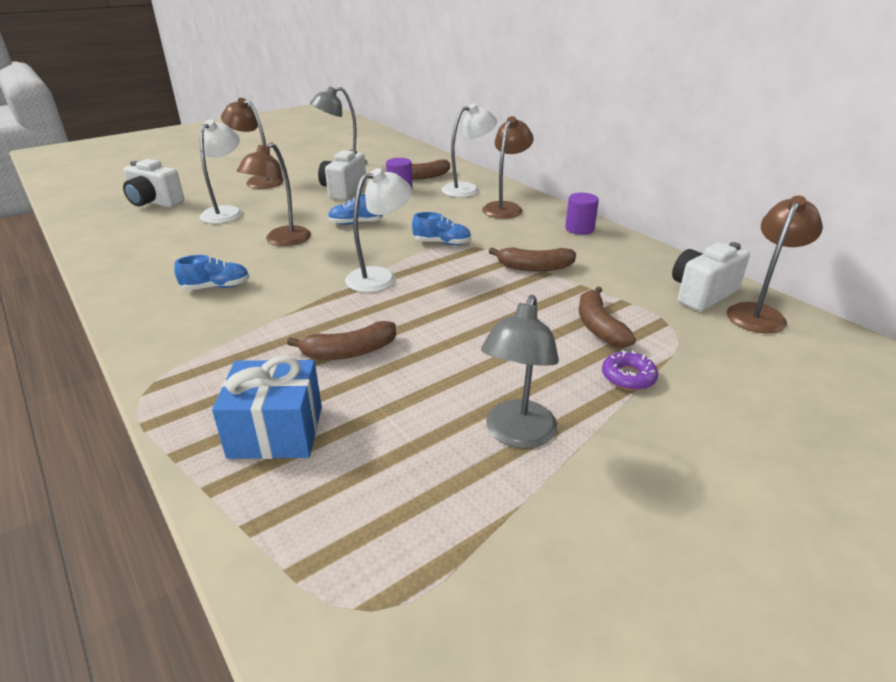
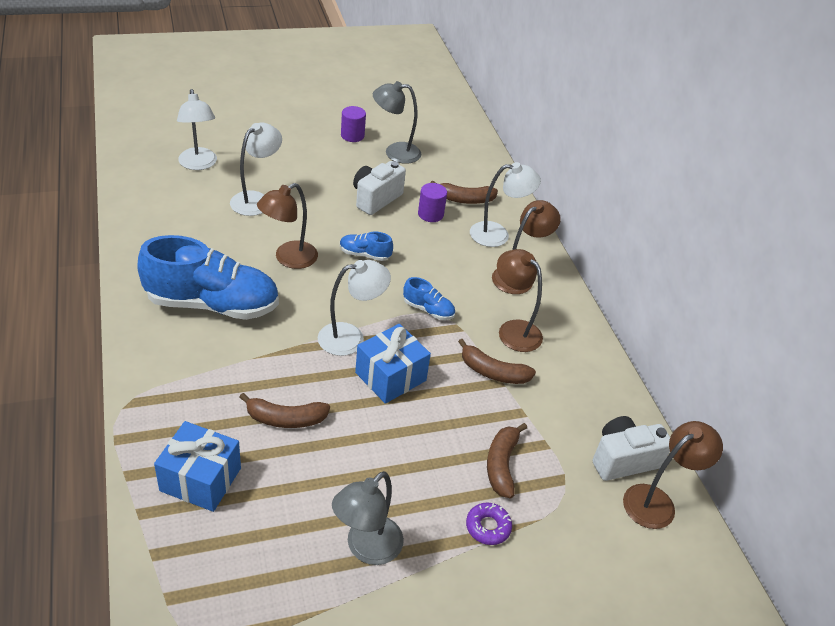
camera: 15 degrees right, 10 degrees up
white camera [123,159,184,207] -> white lamp [177,89,217,170]
blue shoe [174,255,250,290] -> blue shoe [137,235,279,320], size x2.30
brown lamp [221,98,283,189] -> brown lamp moved to [497,249,543,352]
purple cylinder [565,193,599,235] -> purple cylinder moved to [341,106,366,142]
none -> blue gift [355,324,431,404]

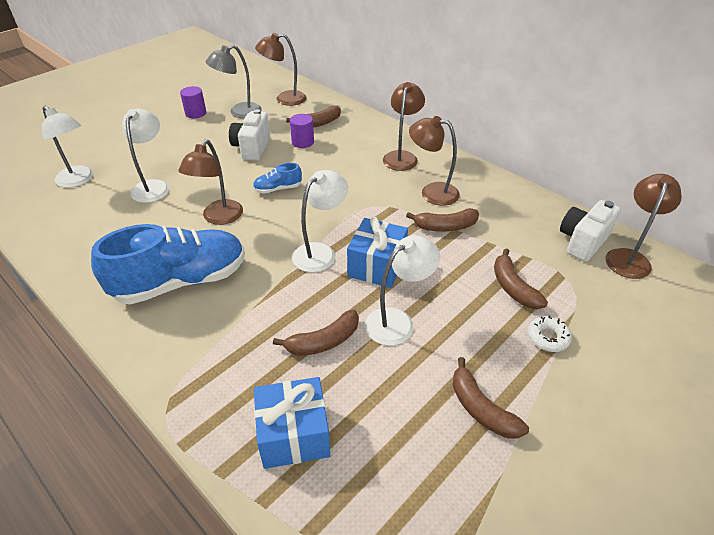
camera: 25 degrees left, 0 degrees up
grey lamp [332,471,404,565] -> brown banana [452,357,529,438]
blue shoe [403,277,455,320] -> none
purple donut [466,503,512,545] -> white donut [528,315,572,352]
white lamp [470,162,541,247] -> white lamp moved to [365,235,440,346]
none -> brown lamp [255,33,306,106]

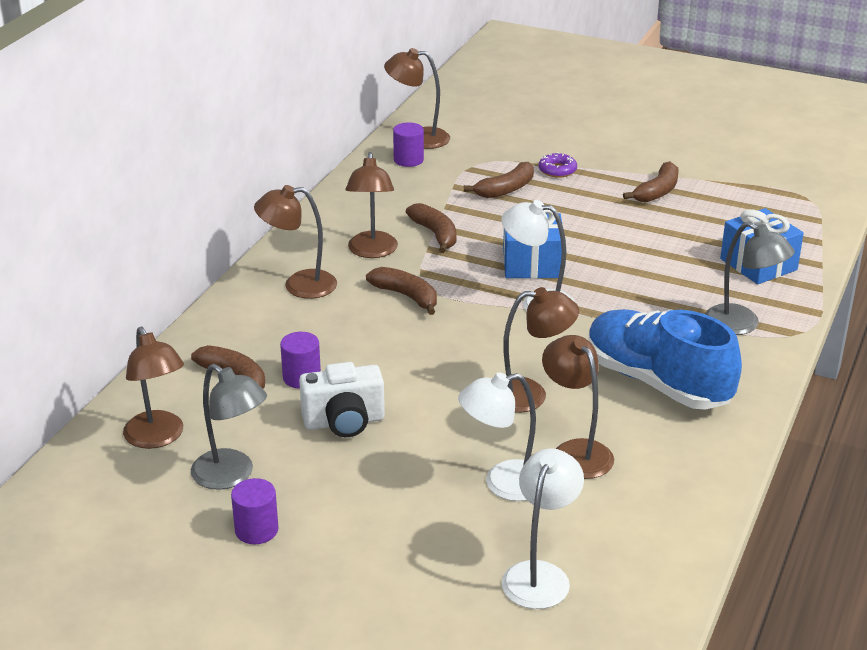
camera: 110 degrees left, 10 degrees down
blue shoe [253,163,302,194] -> none
brown banana [273,310,359,356] -> brown banana moved to [366,267,437,315]
white lamp [365,235,440,346] -> none
white donut [528,315,572,352] -> purple donut [539,152,577,178]
white camera [560,200,621,262] -> purple cylinder [393,122,424,167]
none -> brown lamp [542,335,614,479]
none -> grey lamp [705,222,795,335]

